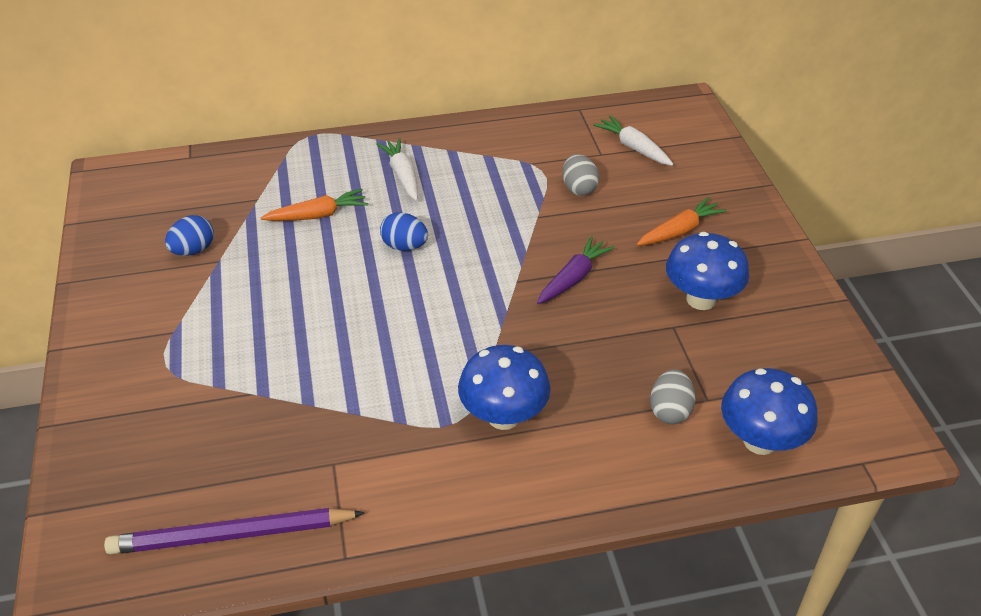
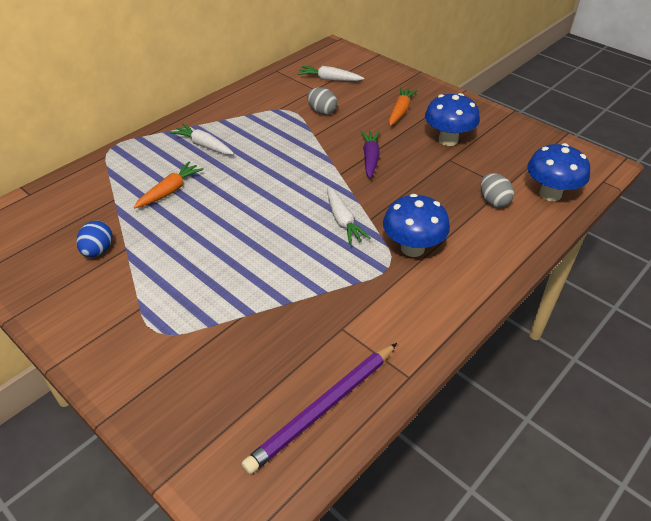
camera: 35 degrees left, 0 degrees up
blue egg [380,212,428,251] -> none
none -> white carrot [327,186,371,245]

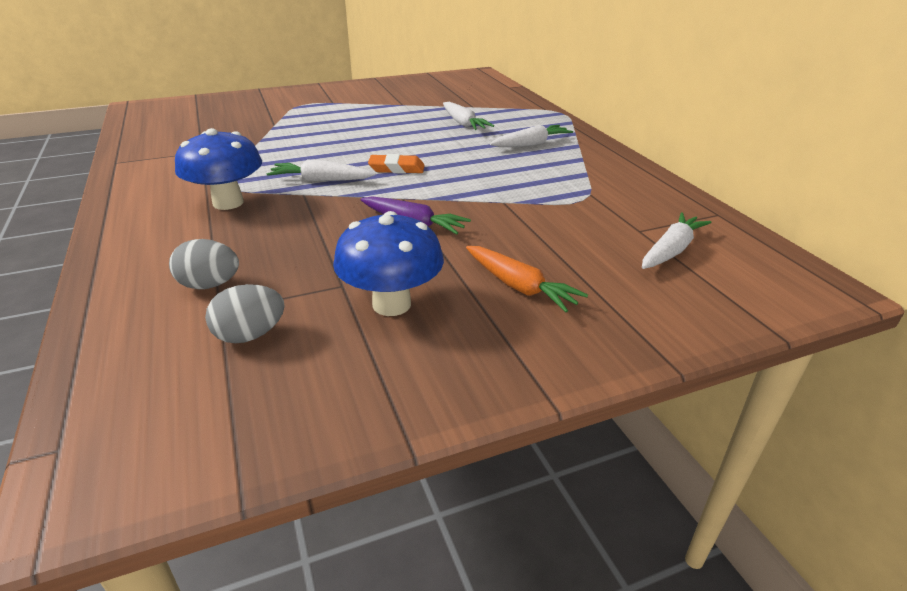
camera: 115 degrees right, 10 degrees down
blue egg [76,221,112,257] -> none
orange carrot [134,162,204,209] -> white carrot [443,102,494,130]
purple pencil [242,343,397,474] -> none
grey egg [307,87,337,115] -> grey egg moved to [205,284,285,343]
blue mushroom [527,143,590,201] -> none
none -> orange eraser [368,154,425,174]

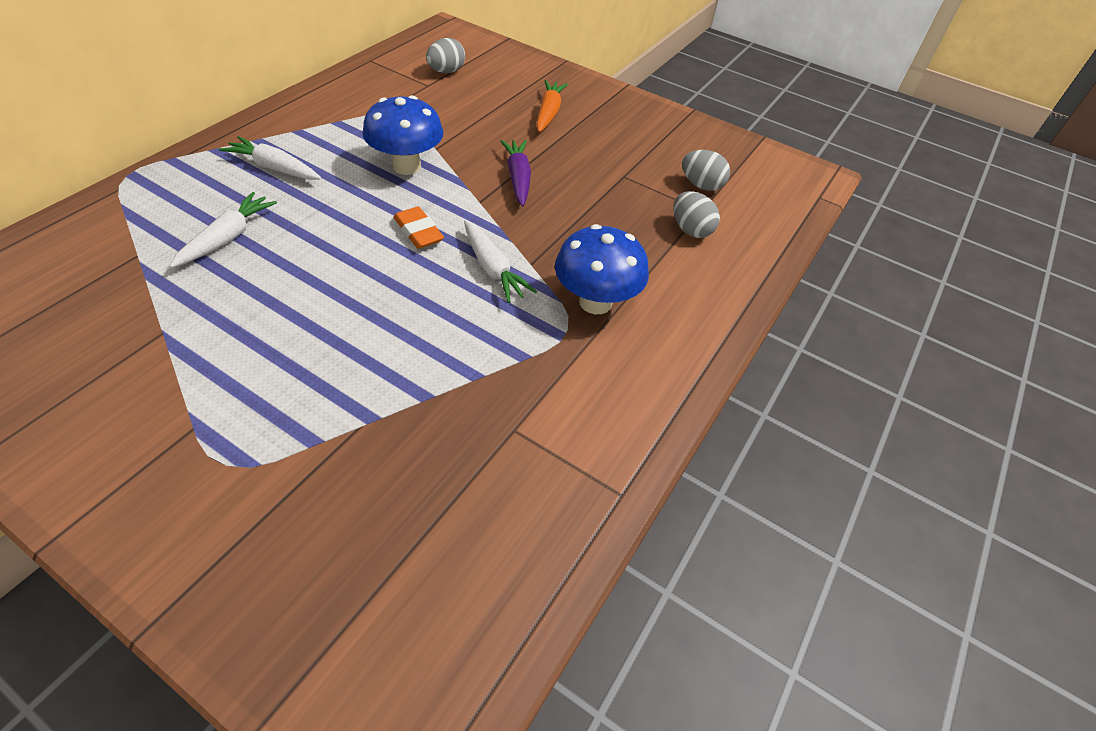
camera: 130 degrees left, 15 degrees up
blue mushroom [333,211,444,316] -> blue mushroom moved to [363,95,444,175]
white carrot [642,212,712,269] -> grey egg [426,38,465,73]

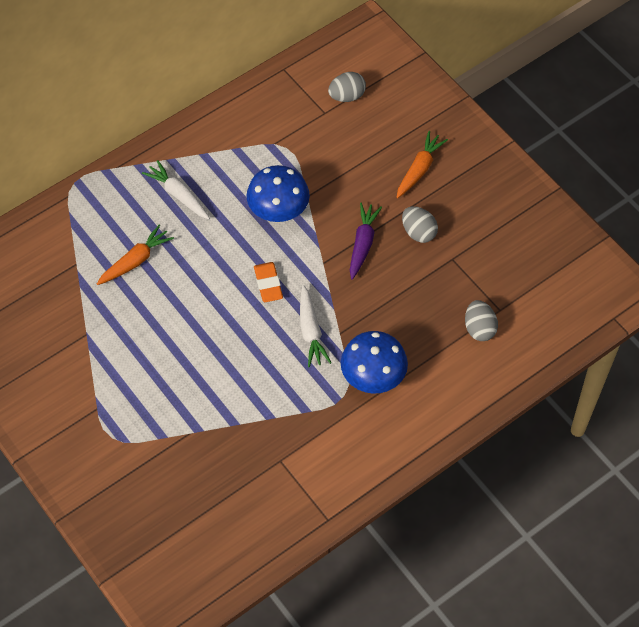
camera: 25 degrees right, 10 degrees up
white carrot [169,192,277,268] -> orange carrot [97,224,174,285]
grey egg [682,150,730,191] -> grey egg moved to [402,206,438,243]

